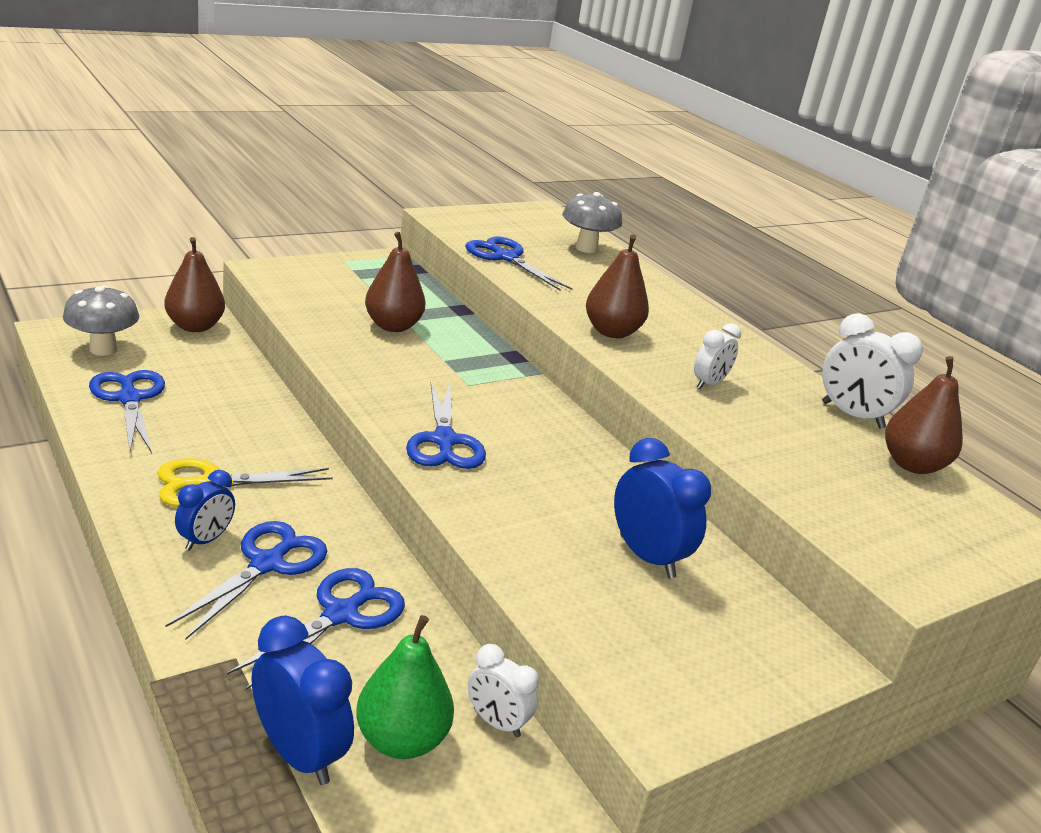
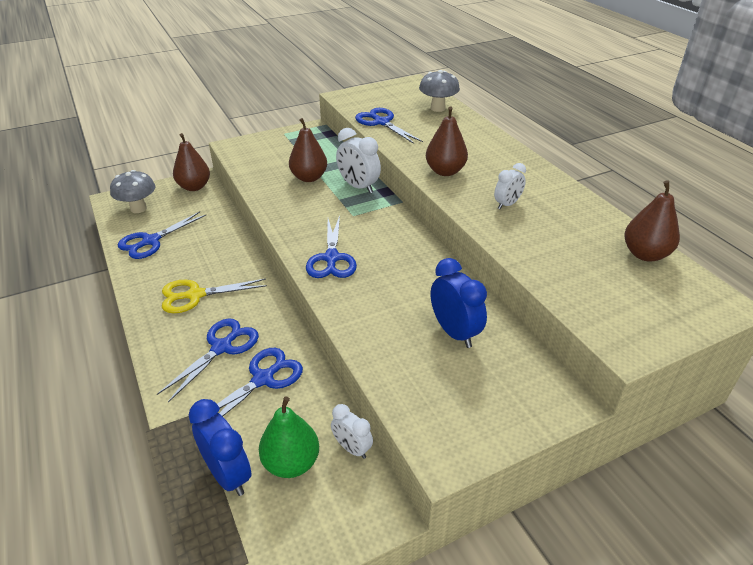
camera: 10 degrees right, 10 degrees up
blue scissors [89,370,165,453] -> blue scissors turned 120 degrees counterclockwise [118,211,207,259]
blue clock [175,470,235,551] -> none
white clock [822,313,923,429] -> white clock moved to [336,128,381,193]

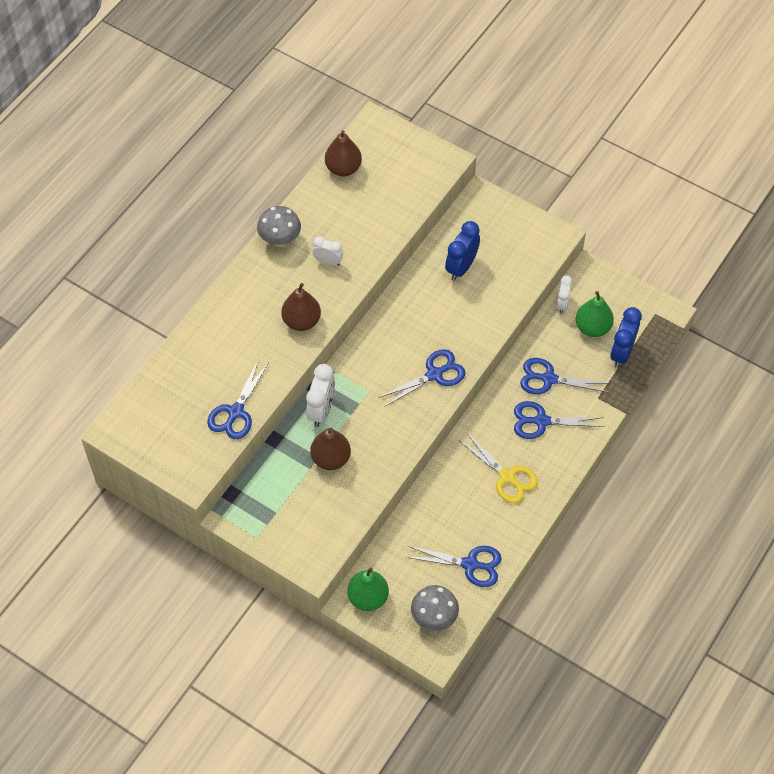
camera: 120 degrees left, 20 degrees up
brown pear [173,133,210,191] -> green pear [347,567,389,611]
grey mushroom [419,70,460,112] -> grey mushroom moved to [257,206,301,247]

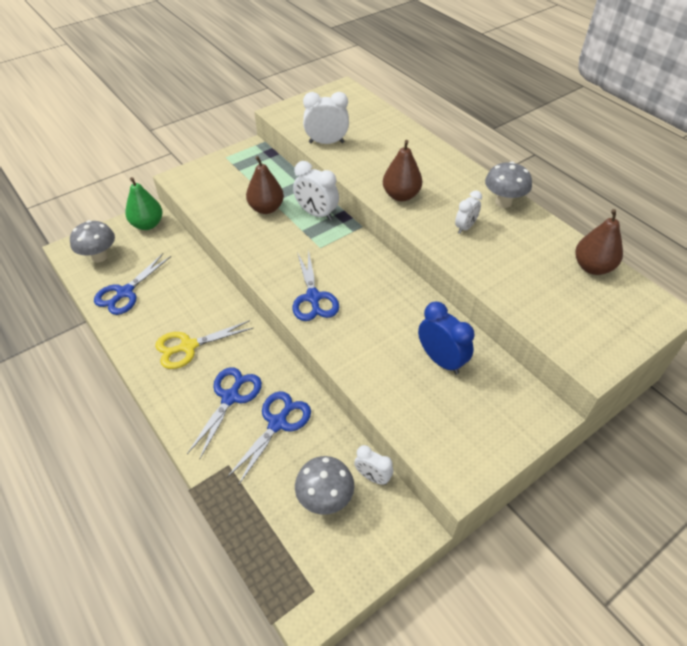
camera: 110 degrees right, 10 degrees down
blue scissors [207,359,269,439] -> white clock [303,92,349,144]
green pear [576,291,614,337] -> grey mushroom [295,456,354,515]
blue clock [610,307,642,368] -> none

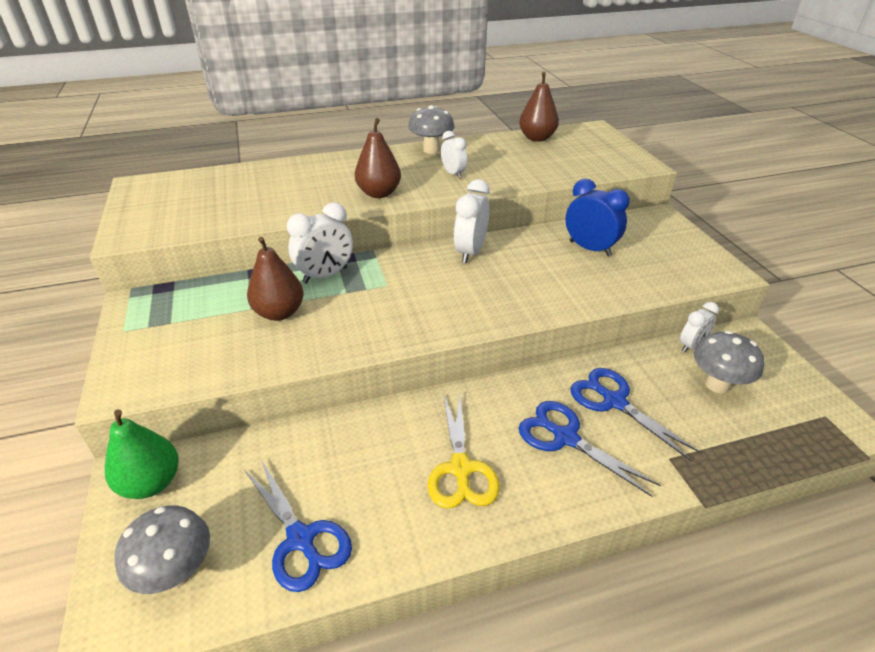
camera: 70 degrees left, 10 degrees down
blue scissors [292,249,339,321] -> none
white clock [303,92,349,144] -> white clock moved to [454,179,490,263]
blue clock [418,302,475,375] -> blue clock turned 60 degrees clockwise [565,179,630,256]

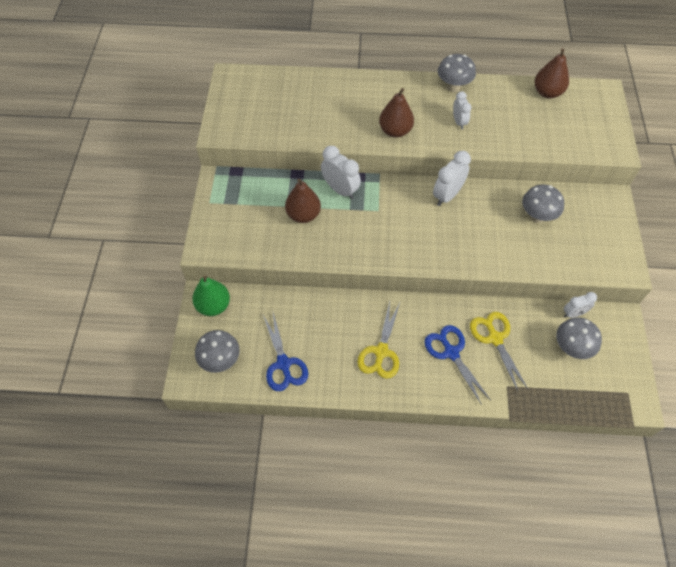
camera: 20 degrees right, 20 degrees up
white clock [287,202,353,284] -> white clock turned 120 degrees counterclockwise [321,146,361,199]
blue clock [565,179,630,256] -> grey mushroom [522,185,564,223]
blue scissors [571,368,701,461] -> yellow scissors [470,312,528,393]

